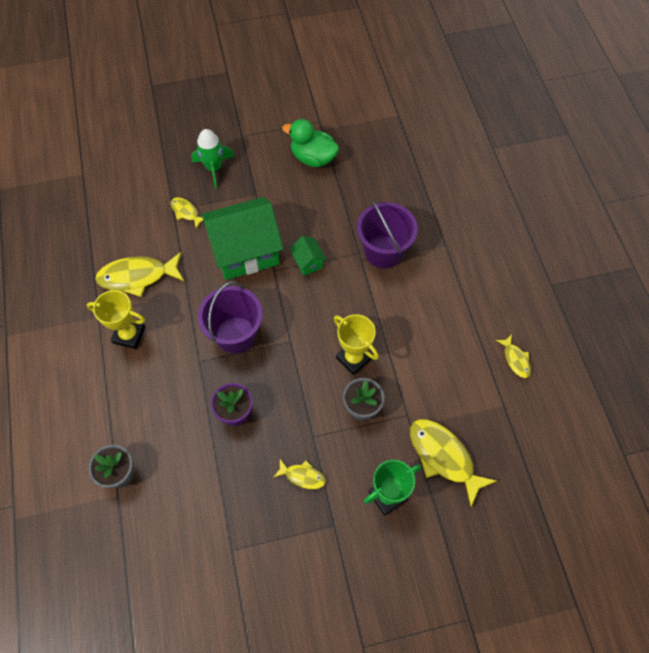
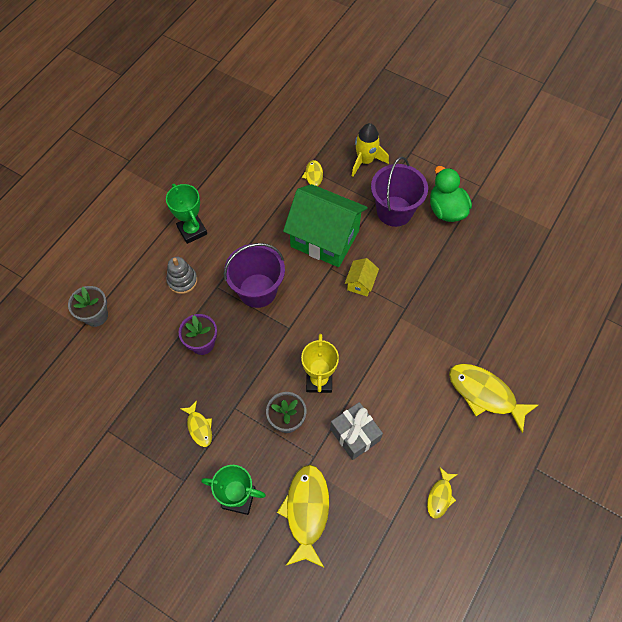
camera: 45 degrees right, 0 degrees up
yellow trophy [87,290,145,349] -> green trophy [166,184,207,244]
yellow fish [95,252,184,297] -> yellow fish moved to [449,364,538,433]
green rocket [191,129,234,188] -> yellow rocket [352,123,389,177]
green house [290,236,327,276] -> yellow house [345,258,379,296]
purple bucket [357,199,418,269] -> purple bucket moved to [371,157,428,227]
none -> grey stacking toy [166,257,197,294]
none -> grey gift [330,402,383,460]

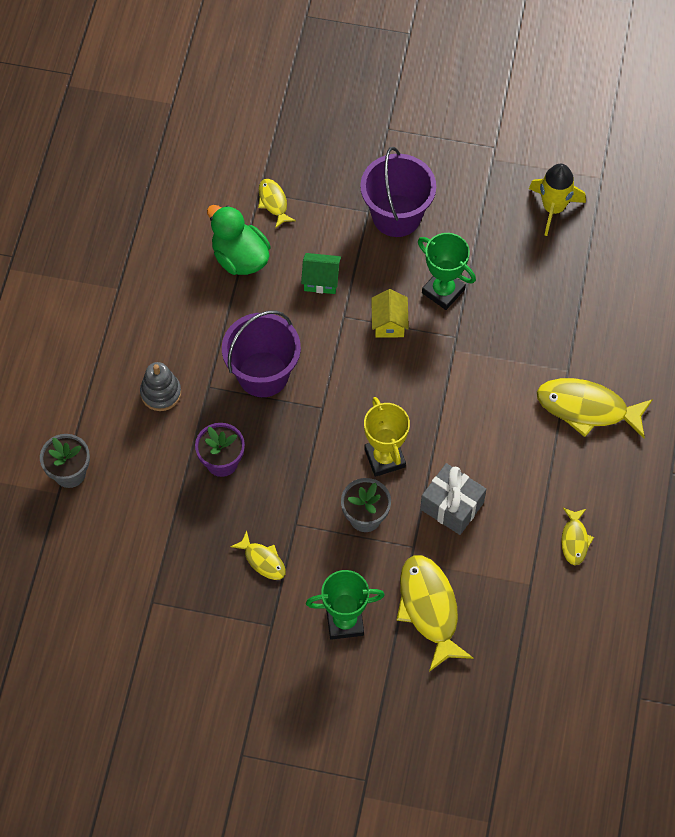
camera: 20 degrees left, 0 degrees up
green trophy [166,184,207,244] -> green trophy moved to [418,233,476,310]
green house [283,184,368,267] -> green house [301,253,341,294], size x0.43
yellow rocket [352,123,389,177] -> yellow rocket moved to [529,164,586,236]
green duck [430,166,472,222] -> green duck moved to [207,205,271,275]

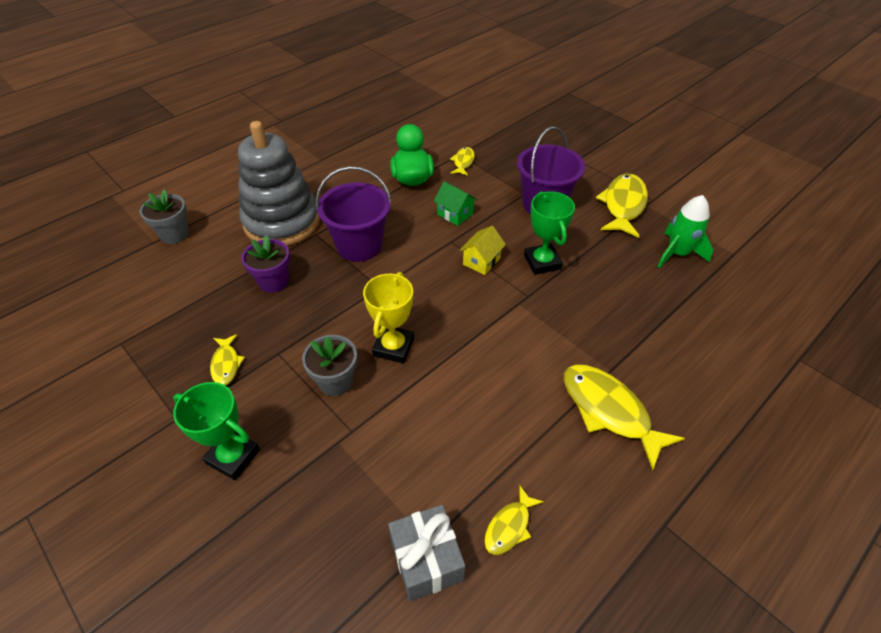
camera: 35 degrees right, 15 degrees down
grey stacking toy [140,362,181,411] -> grey stacking toy [238,121,320,246], size x2.19
yellow fish [396,555,473,672] -> yellow fish moved to [596,174,648,238]
grey gift [420,463,486,535] -> grey gift moved to [388,505,466,601]
yellow rocket [529,164,586,236] -> green rocket [657,195,713,268]

